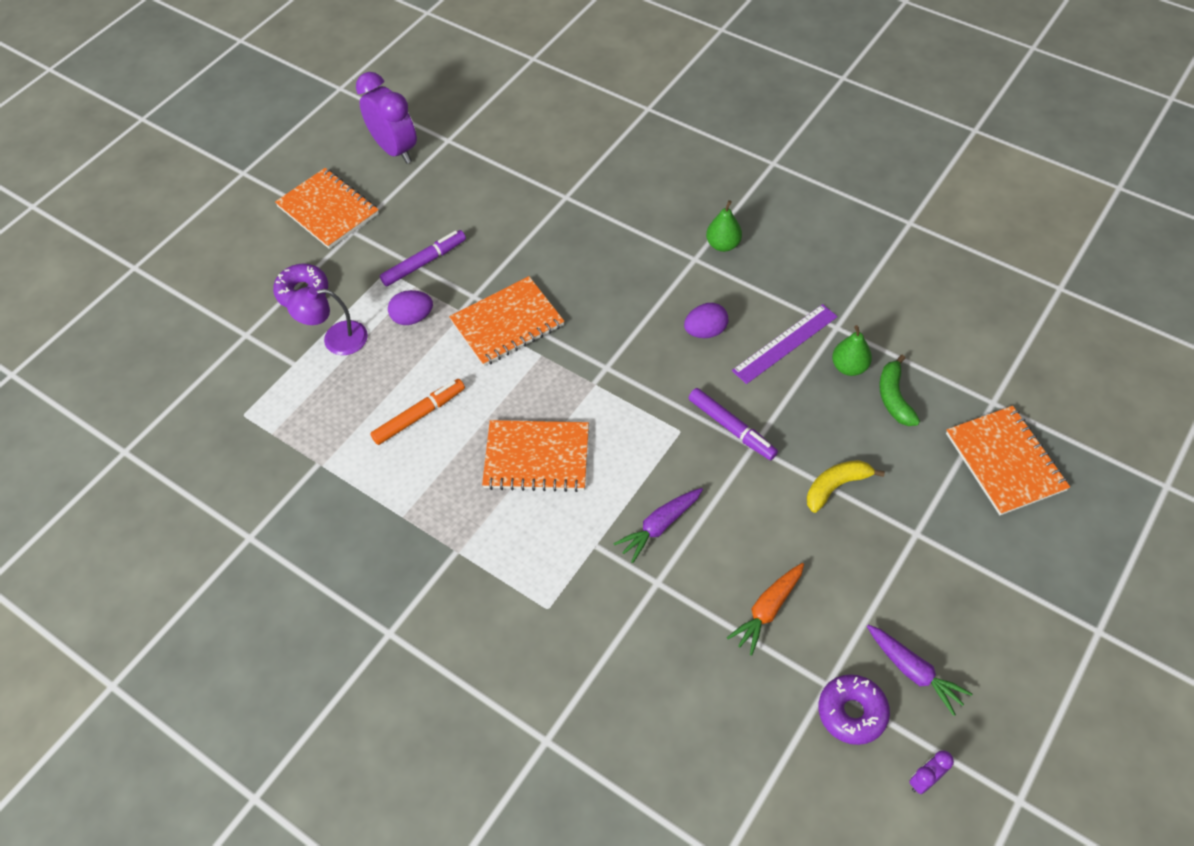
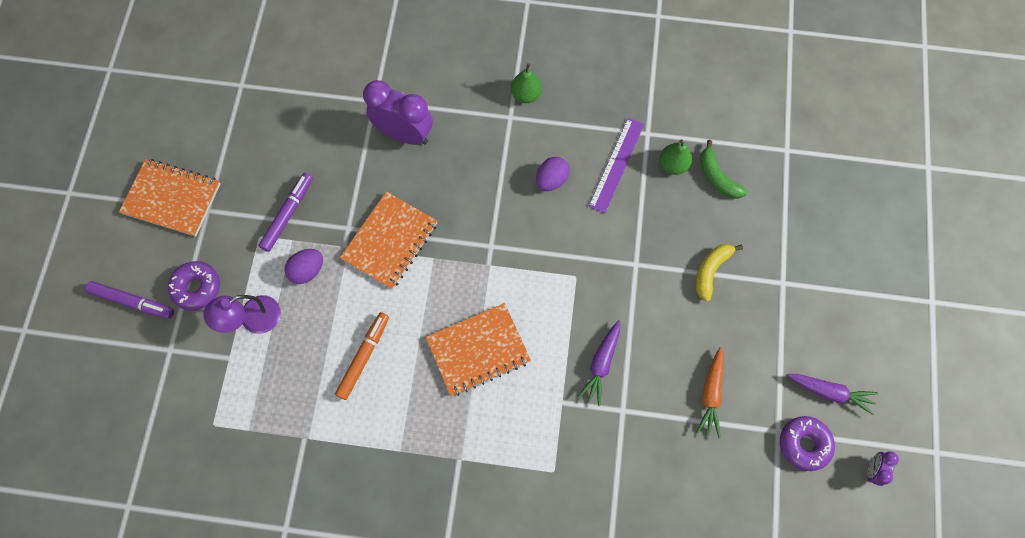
camera: 30 degrees left, 15 degrees up
purple clock [356,72,417,163] -> purple clock moved to [363,80,433,145]
purple marker [689,388,778,460] -> purple marker moved to [85,281,174,319]
orange notebook [946,406,1070,515] -> none

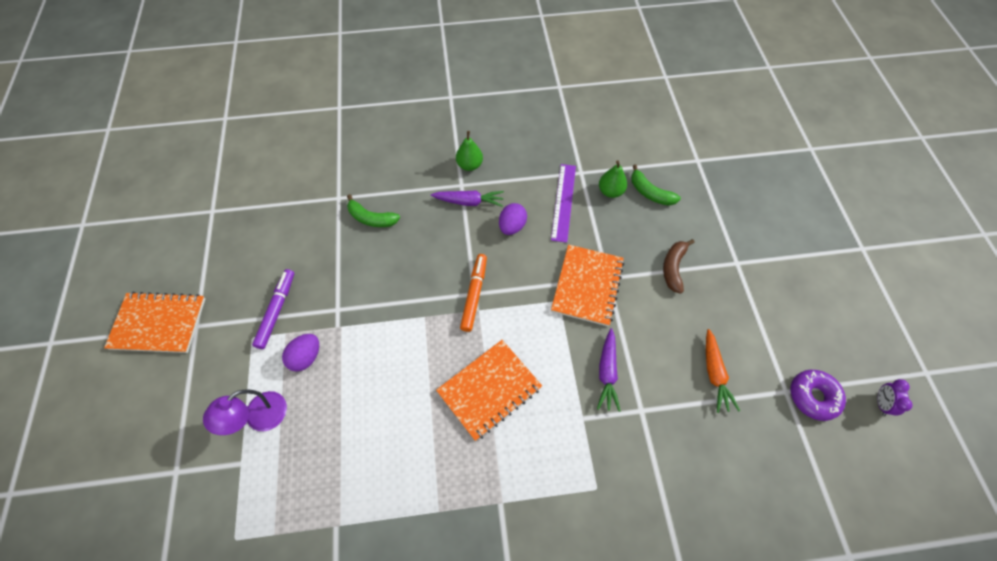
camera: 15 degrees left, 10 degrees down
purple marker [85,281,174,319] -> none
purple donut [168,261,220,311] -> none
orange marker [335,312,389,400] -> orange marker moved to [460,254,487,332]
orange notebook [340,192,437,289] -> orange notebook moved to [551,244,624,326]
purple clock [363,80,433,145] -> green banana [347,194,400,227]
yellow banana [696,244,743,302] -> brown banana [663,239,695,294]
purple carrot [786,374,878,415] -> purple carrot moved to [431,190,504,207]

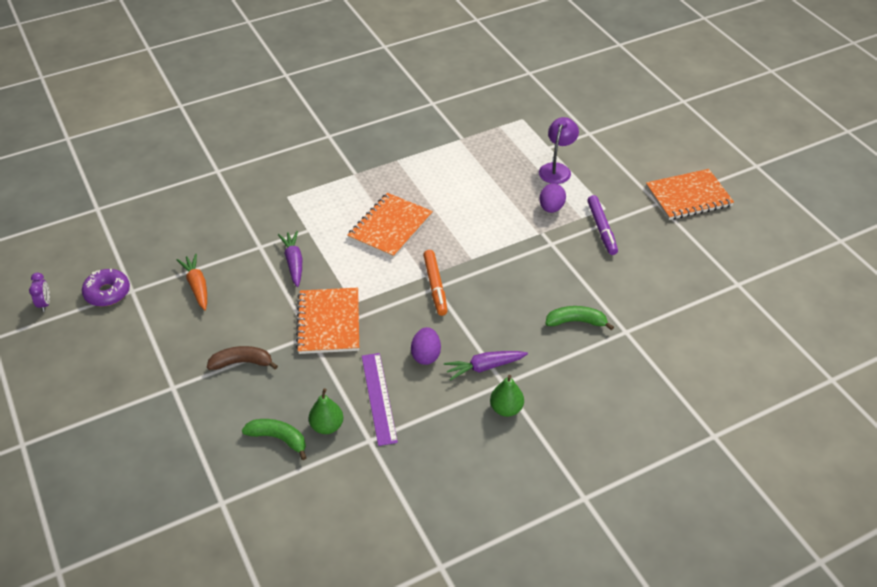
camera: 160 degrees right, 15 degrees down
brown banana [663,239,695,294] -> brown banana turned 90 degrees counterclockwise [207,346,278,370]

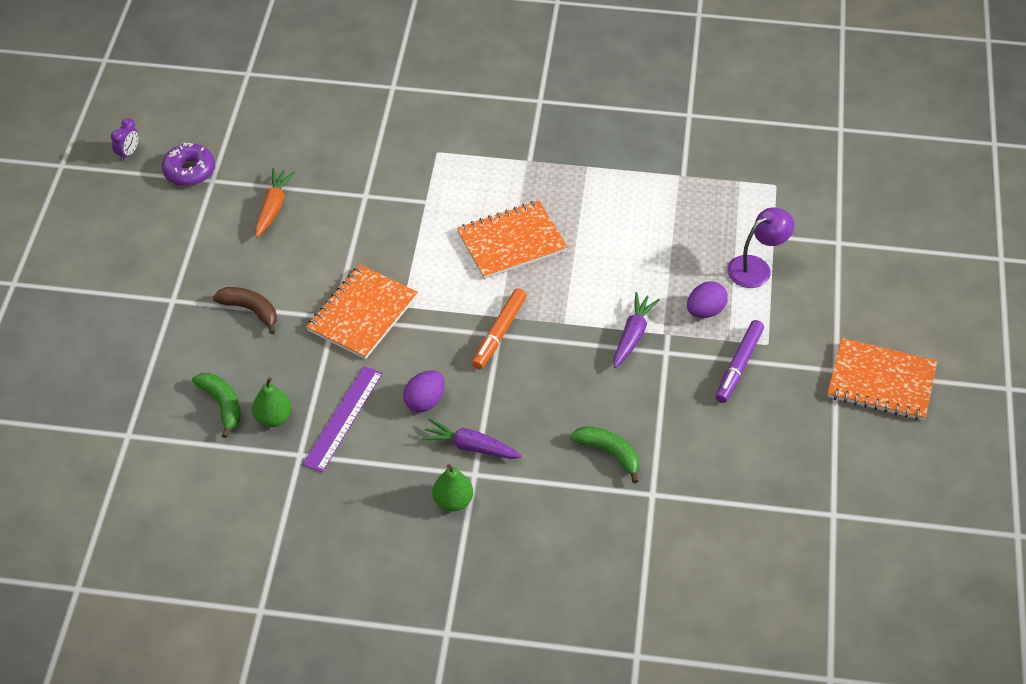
camera: 35 degrees right, 5 degrees up
purple carrot [278,231,303,287] -> purple carrot moved to [614,292,660,368]

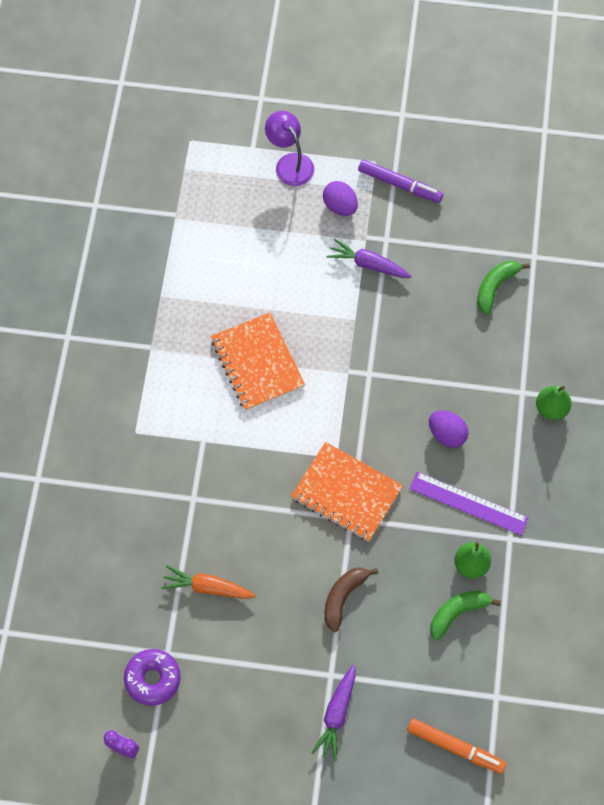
camera: 90 degrees left, 15 degrees up
purple carrot [421,419,522,459] -> purple carrot moved to [311,665,356,761]
orange marker [472,288,527,369] -> orange marker moved to [407,718,506,774]
orange notebook [828,338,937,421] -> none

